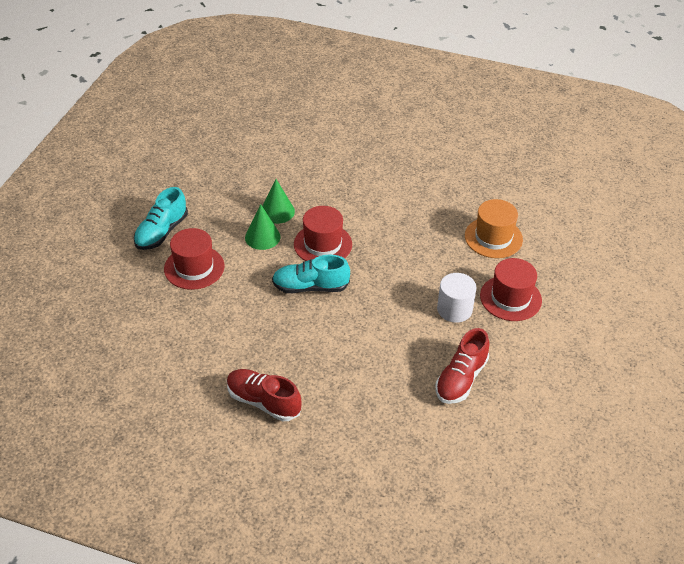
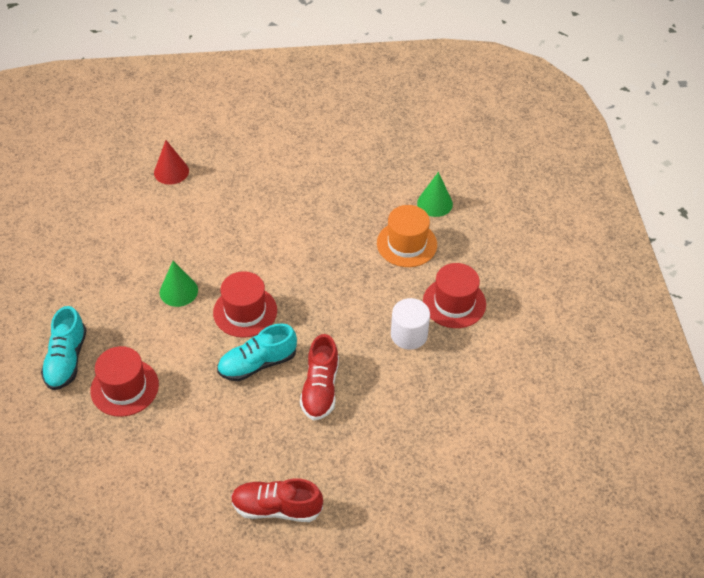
camera: 25 degrees left, 5 degrees up
green cone [245,204,281,250] -> green cone moved to [417,172,453,217]
red shoe [435,328,489,404] -> red shoe moved to [300,334,339,420]
none -> red cone [154,140,189,185]

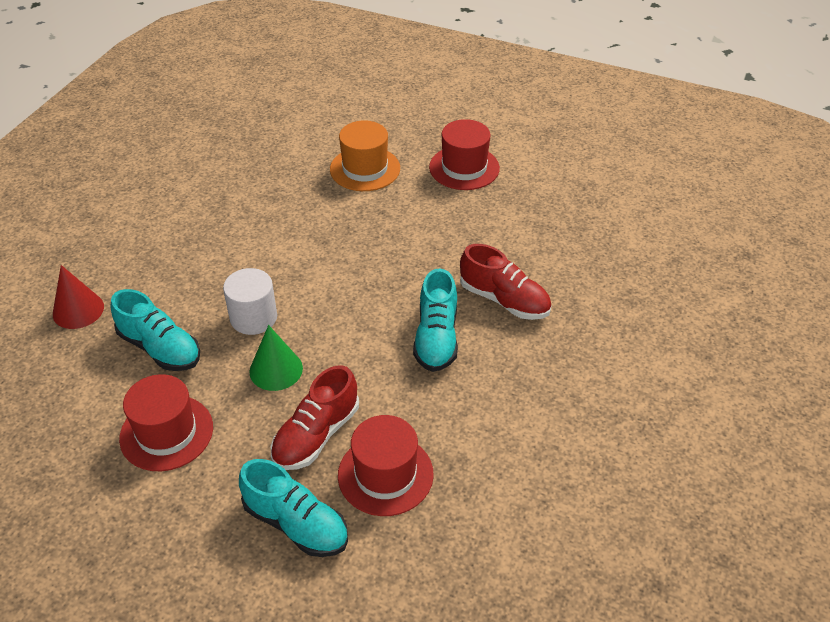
camera: 60 degrees left, 5 degrees down
red hat [213,271,277,338] -> red hat moved to [119,374,213,471]
red shoe [231,478,323,522] -> red shoe moved to [271,365,359,470]
white cylinder [391,298,430,350] -> white cylinder moved to [223,268,277,335]
green cone [417,172,453,217] -> none
none -> turquoise shoe [111,289,200,371]

